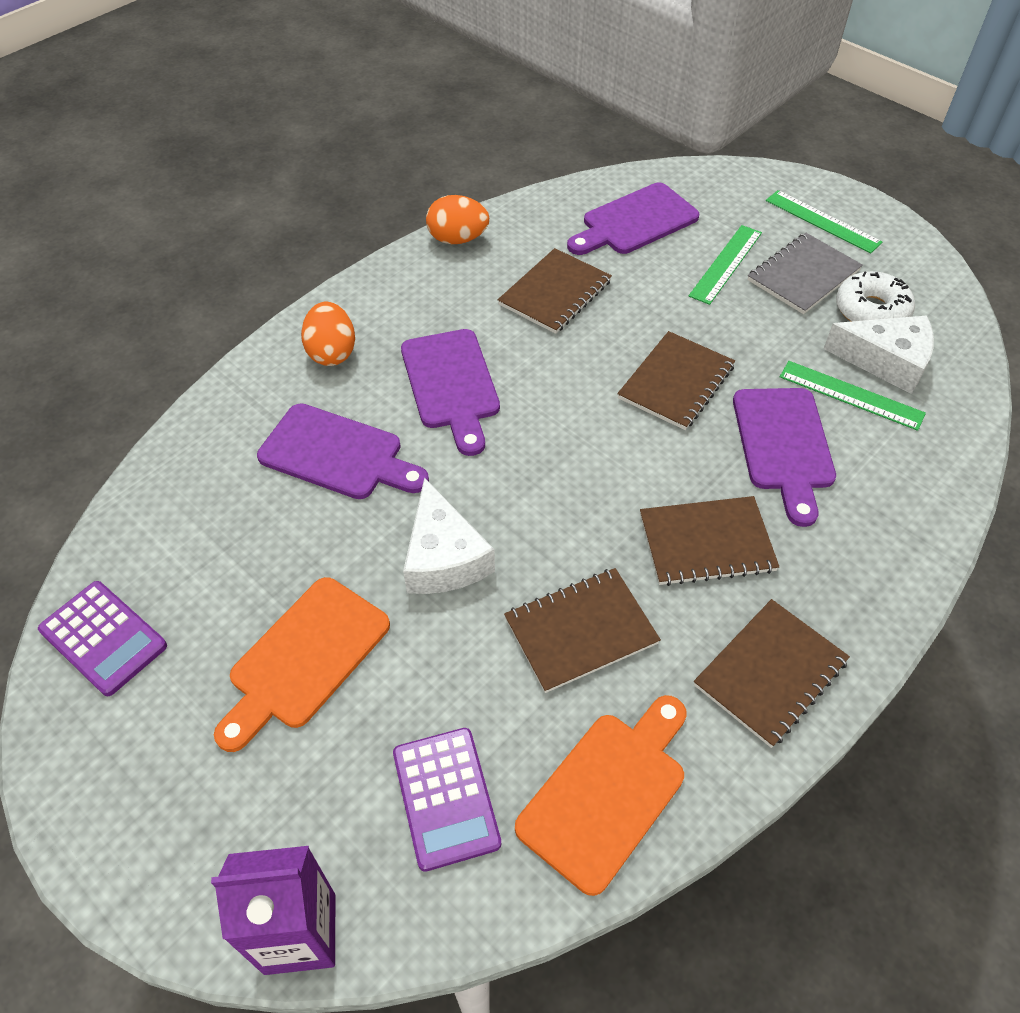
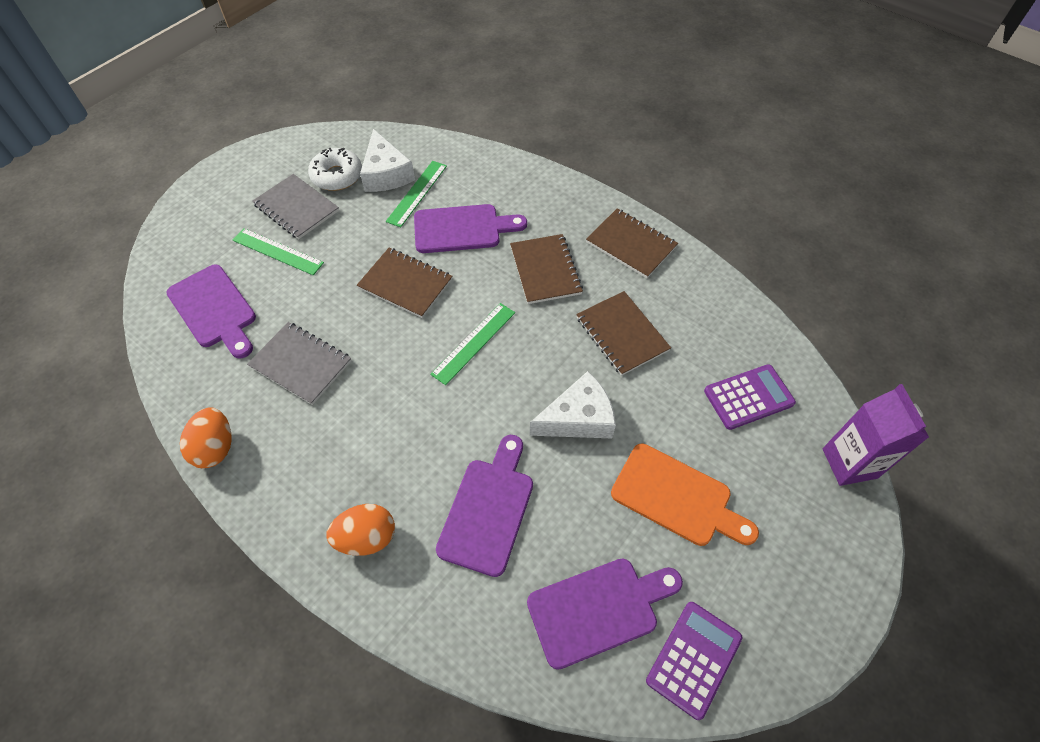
camera: 95 degrees left, 5 degrees up
purple cutting board [401,329,500,456] -> purple cutting board moved to [527,558,683,670]
brown notebook [498,248,612,334] -> grey notebook [247,322,352,405]
orange cutting board [515,695,686,896] -> none
green ruler [766,190,882,253] -> green ruler moved to [430,303,515,385]
white cheese [823,315,934,394] -> white cheese turned 150 degrees clockwise [360,129,415,192]

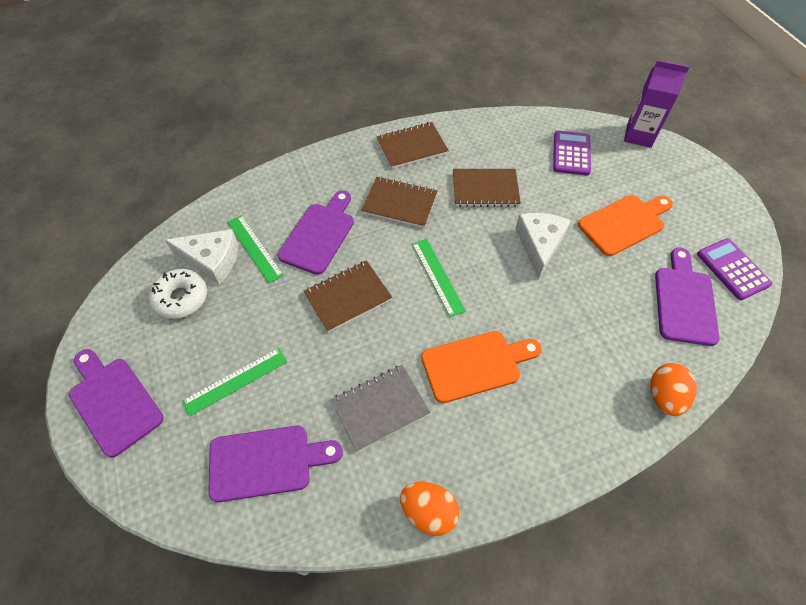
camera: 60 degrees left, 0 degrees up
grey notebook [252,174,339,239] -> none
orange egg [326,504,395,556] -> orange egg moved to [651,363,697,416]
purple cutting board [436,435,533,577] -> purple cutting board moved to [69,349,163,458]
none -> orange cutting board [421,331,542,403]

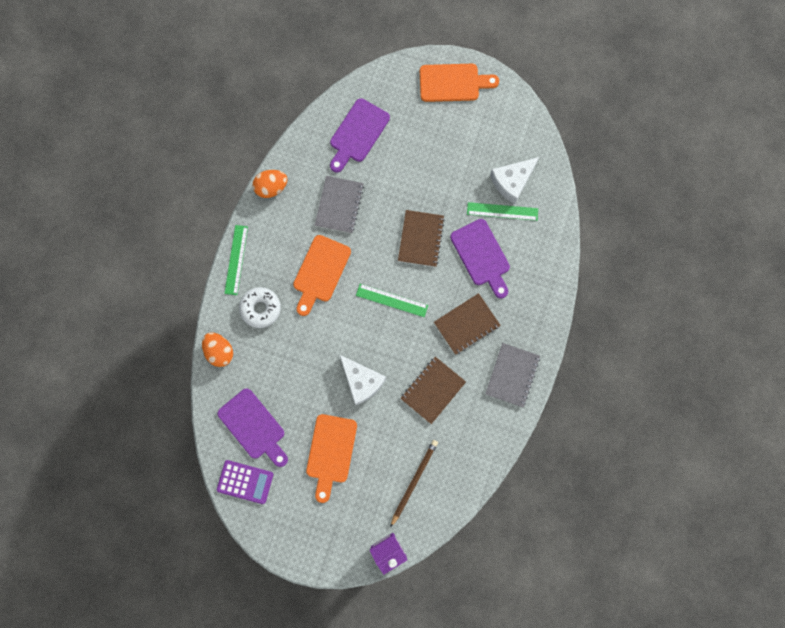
camera: 130 degrees right, 20 degrees up
purple cutting board [69,349,163,458] -> orange cutting board [420,64,499,102]
white donut [149,269,207,319] -> white donut moved to [239,287,281,328]
green ruler [182,348,287,416] -> green ruler moved to [224,225,248,295]
brown notebook [376,122,449,169] -> grey notebook [485,343,540,408]
purple calculator [553,131,591,176] -> brown pencil [390,440,438,528]

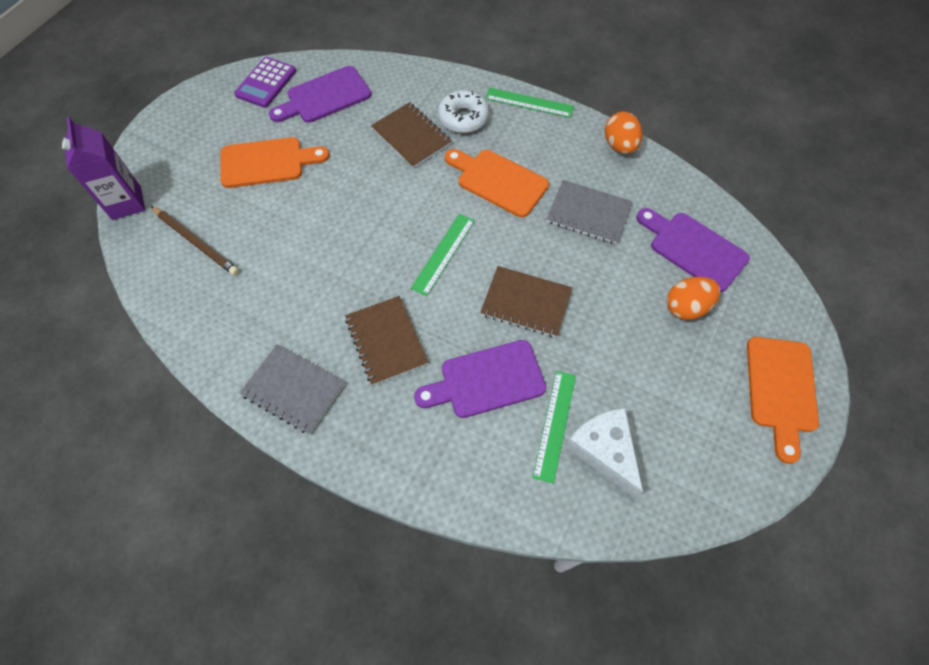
camera: 100 degrees right, 15 degrees down
orange egg [202,333,233,367] -> orange egg moved to [667,277,720,320]
orange cutting board [306,414,357,503] -> orange cutting board turned 150 degrees clockwise [220,137,330,188]
white cheese [340,355,386,405] -> none
brown notebook [400,357,466,424] -> brown notebook moved to [371,102,452,168]

